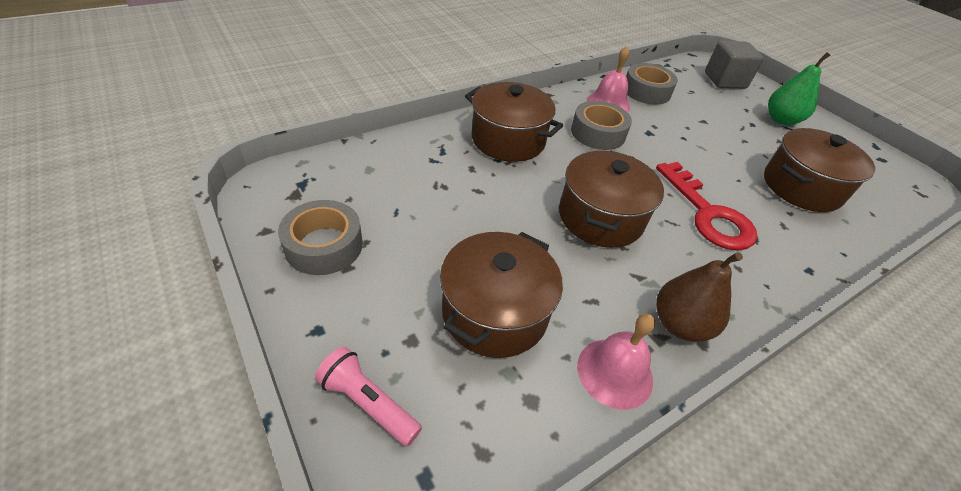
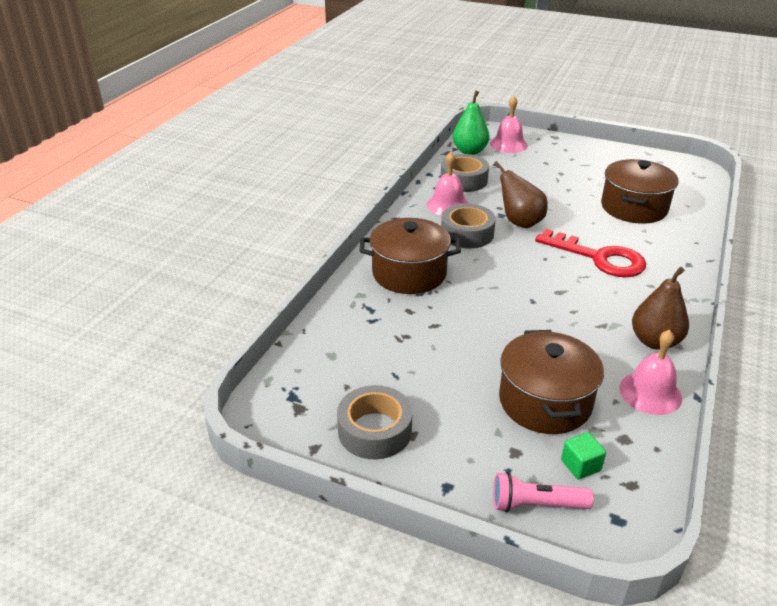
camera: 30 degrees left, 10 degrees down
brown pot [559,150,664,248] -> none
grey cube [705,41,764,89] -> pink bell [490,96,528,153]
green pear [768,52,831,126] -> green pear moved to [453,90,490,155]
none -> brown pear [494,161,548,228]
none -> green cube [561,432,606,479]

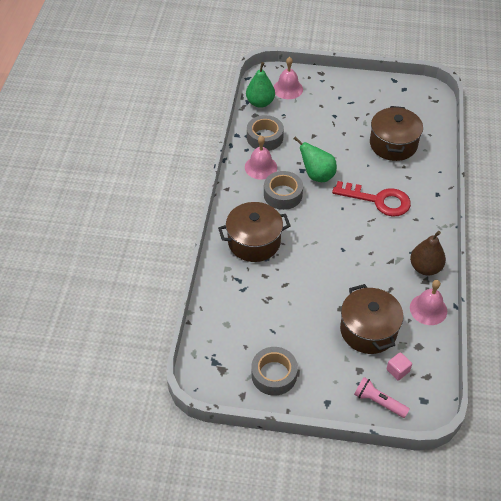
camera: 15 degrees left, 15 degrees up
pink flashlight [493,472,594,512] -> pink flashlight turned 45 degrees clockwise [354,377,410,418]
brown pear [494,161,548,228] -> green pear [294,136,337,182]
green cube [561,432,606,479] -> pink cube [386,352,412,381]

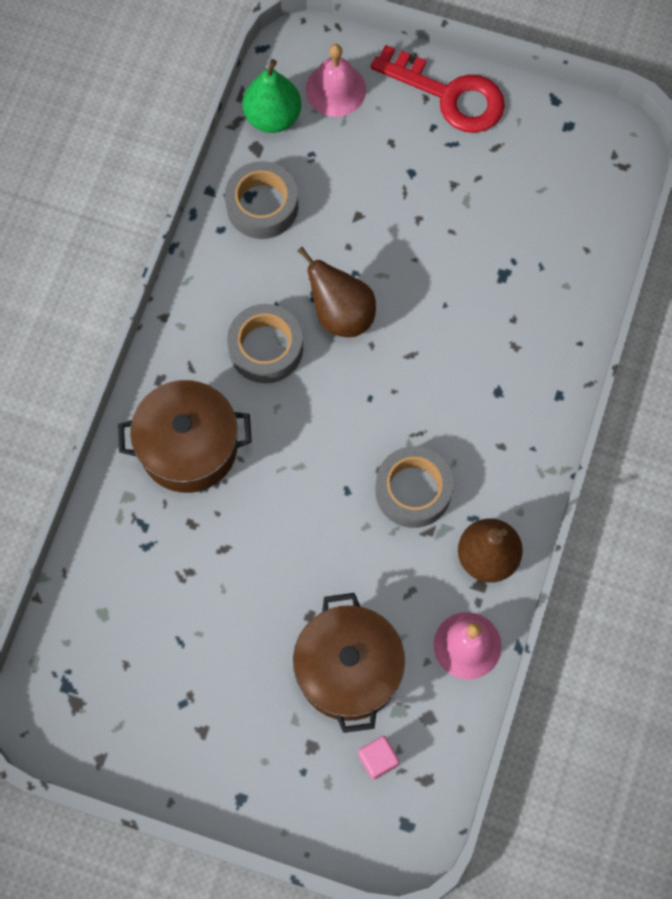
camera: 10 degrees right, 20 degrees up
pink bell [245,136,277,180] -> none
grey tape [251,347,298,396] -> grey tape moved to [375,446,453,528]
green pear [294,136,337,182] -> brown pear [298,247,376,337]
red key [332,181,411,217] -> red key moved to [371,45,505,133]
pink flashlight [354,377,410,418] -> none
brown pot [370,106,423,161] -> none

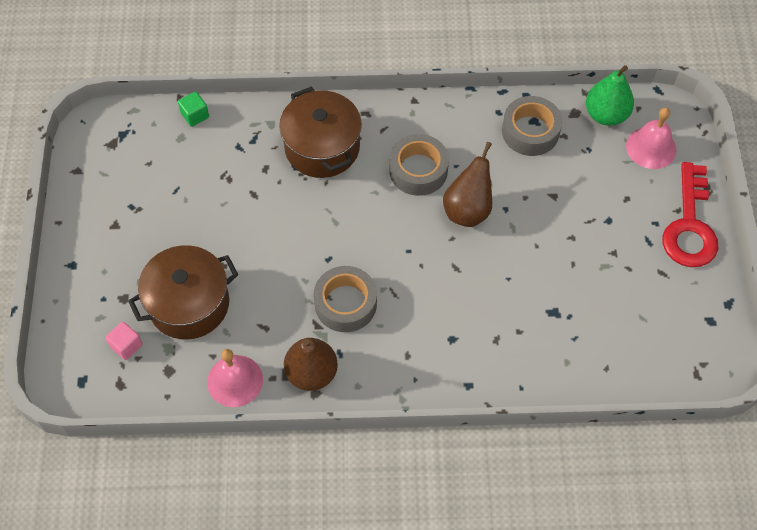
camera: 70 degrees right, 10 degrees down
none -> green cube [178,92,209,127]

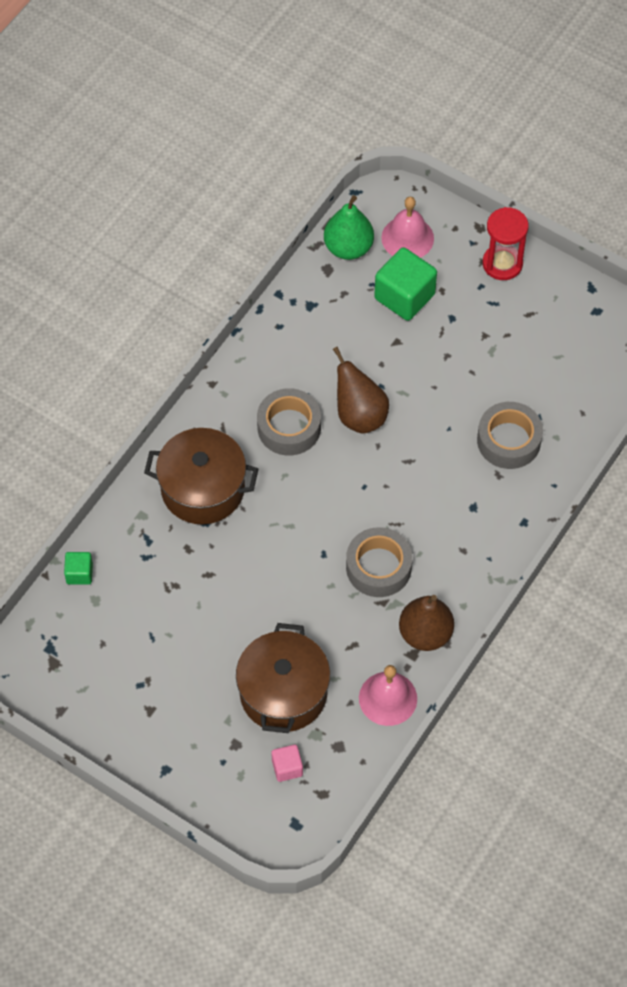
camera: 55 degrees left, 0 degrees up
grey tape [502,96,562,156] -> grey tape moved to [477,402,543,469]
red key [662,162,718,267] -> red hourglass [483,207,529,280]
none -> green cube [374,247,437,321]

